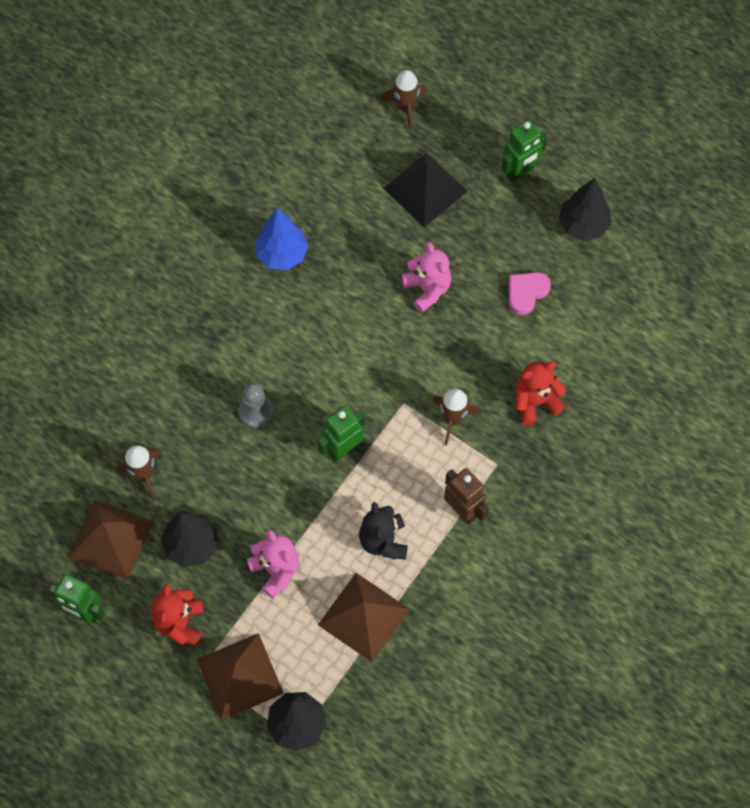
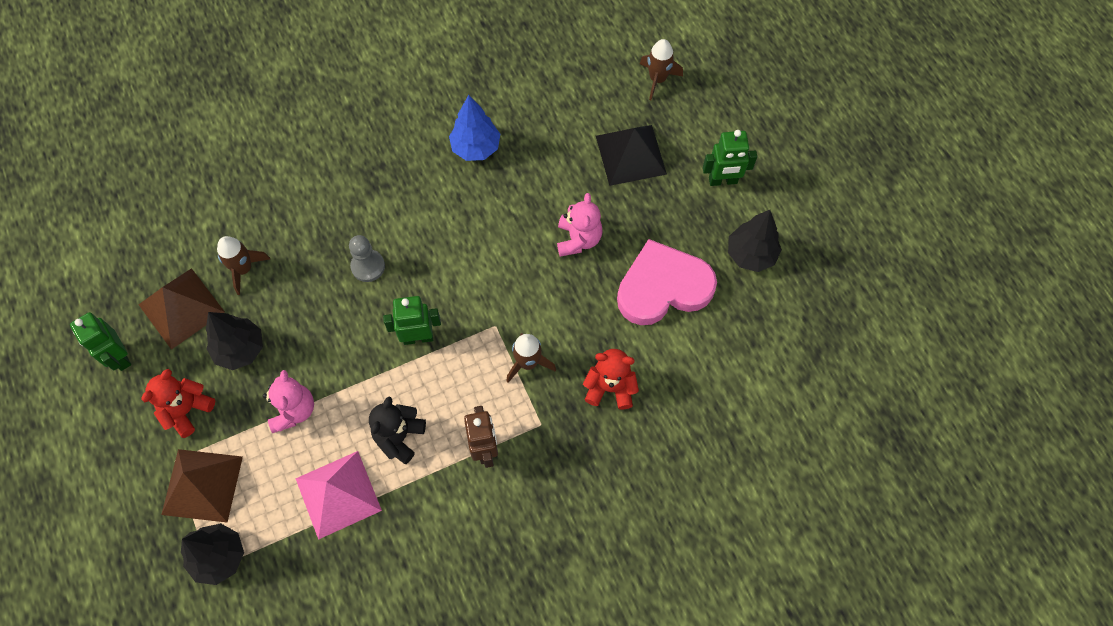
camera: 30 degrees right, 0 degrees up
brown pyramid [318,573,410,662] -> pink pyramid [295,451,382,540]
pink heart [509,272,551,315] -> pink heart [617,239,717,325], size x2.02

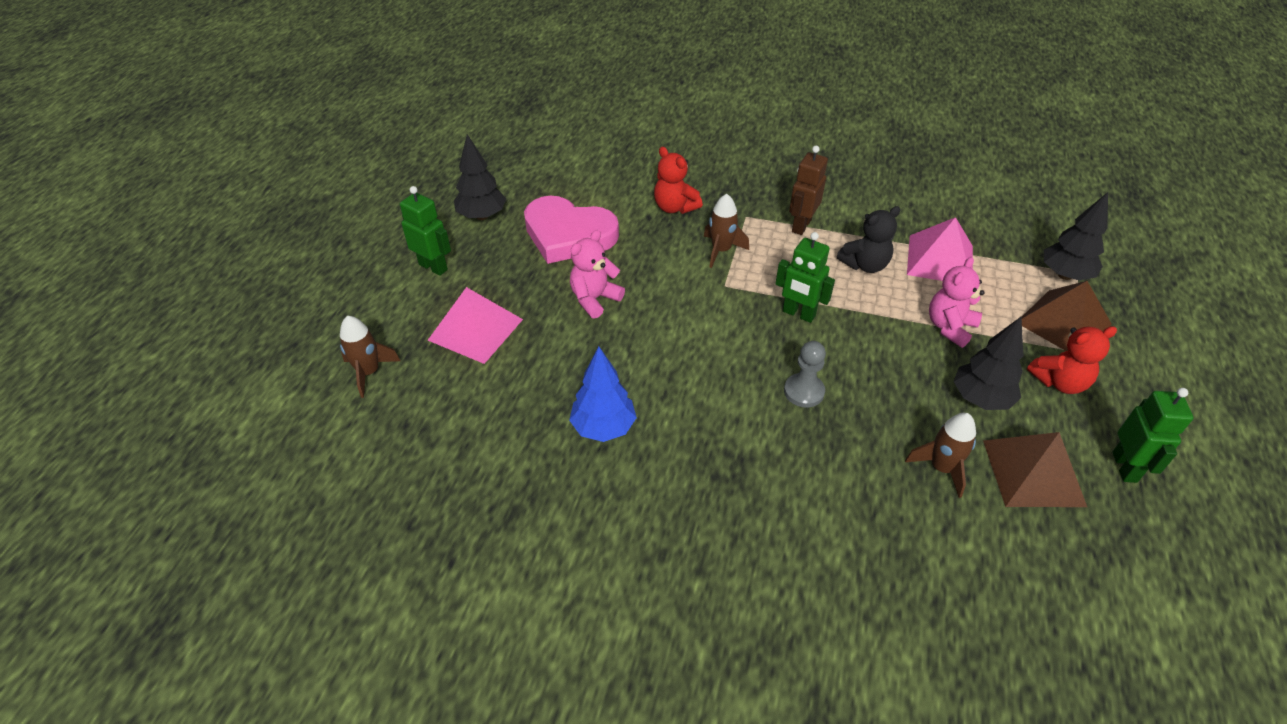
camera: 140 degrees left, 20 degrees down
black pyramid [596,125,667,186] -> pink pyramid [428,287,523,364]

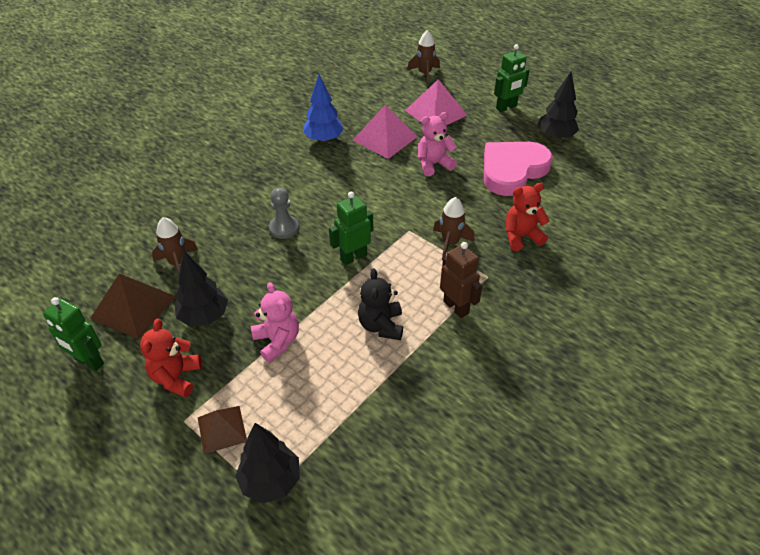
camera: 115 degrees right, 0 degrees up
pink teddy bear [570,230,625,318] -> pink teddy bear turned 90 degrees counterclockwise [418,112,457,176]
pink pyramid [907,217,973,281] -> pink pyramid moved to [352,105,417,159]
brown pyramid [1021,281,1112,351] -> brown pyramid [198,406,247,454], size x0.62

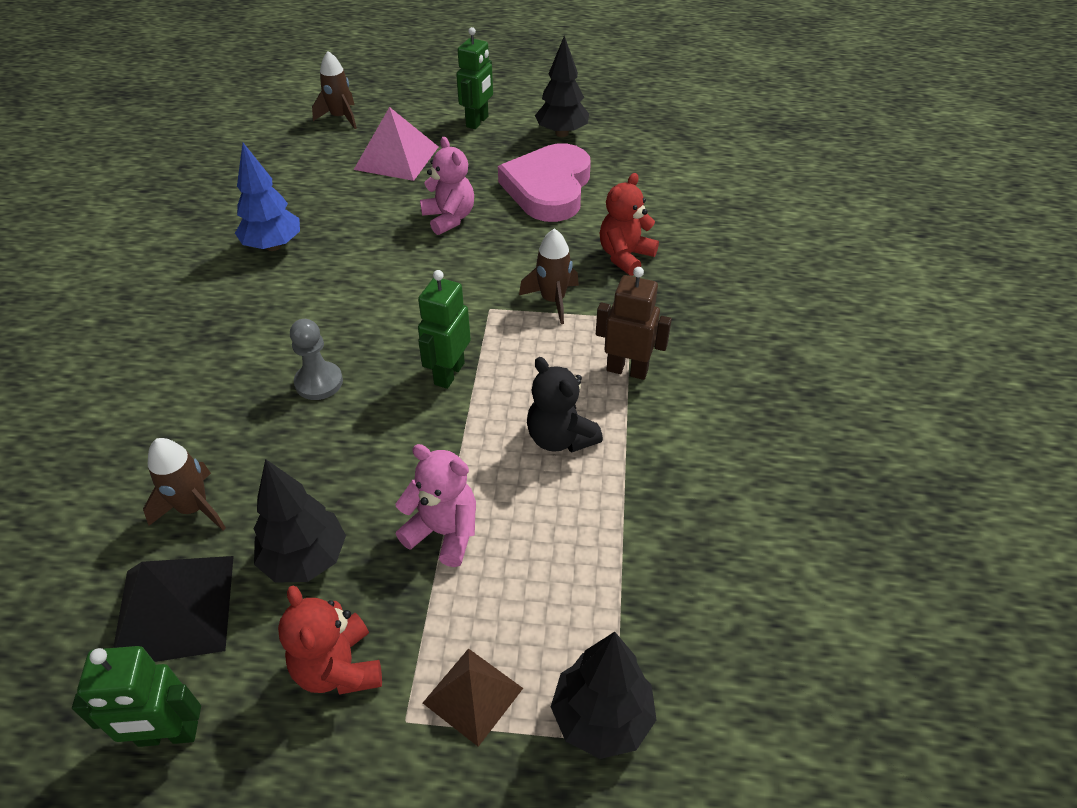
camera: 35 degrees left, 0 degrees up
brown pyramid [90,273,175,339] -> black pyramid [113,556,234,662]
pink pyramid [352,105,417,159] -> none
pink teddy bear [418,112,457,176] -> pink teddy bear turned 120 degrees clockwise [420,137,474,235]

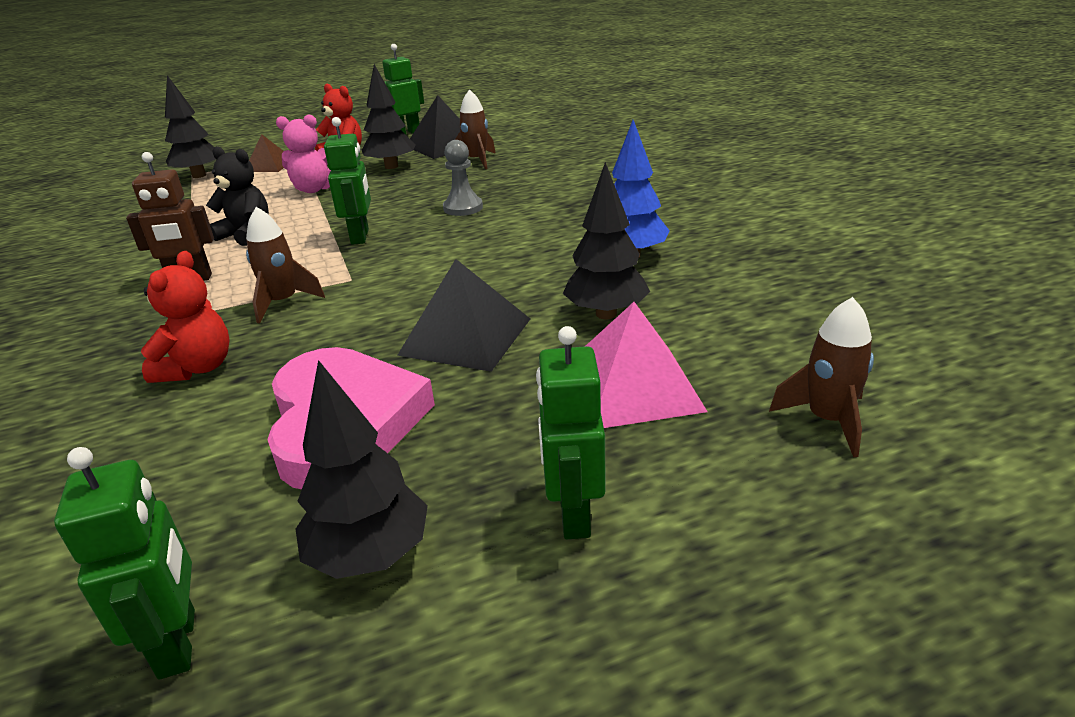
camera: 155 degrees right, 15 degrees down
pink teddy bear [420,137,474,235] -> black pyramid [397,259,530,372]
none -> green robot [54,447,195,679]
none -> black tree [563,162,650,319]

